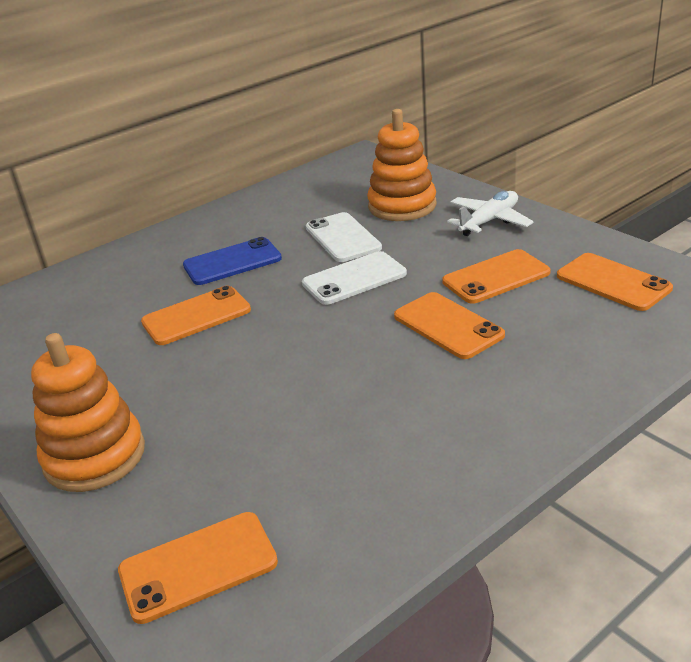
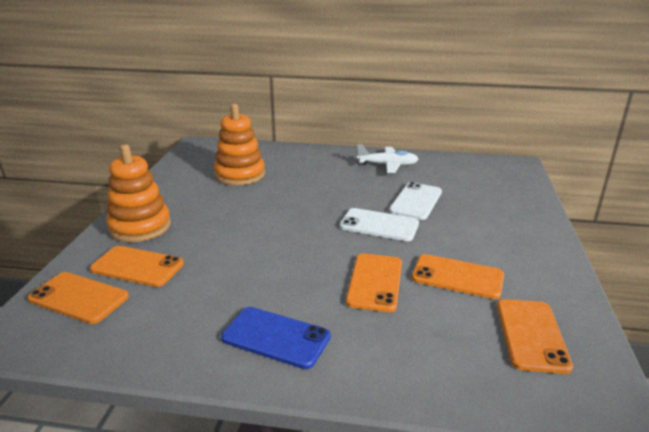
camera: 45 degrees right, 5 degrees down
orange phone [141,286,251,345] -> orange phone moved to [90,246,184,287]
blue phone [183,237,282,285] -> blue phone moved to [221,307,331,369]
orange stacking toy [367,109,437,221] -> orange stacking toy moved to [214,104,265,186]
white plane [447,191,534,236] -> white plane moved to [357,144,418,173]

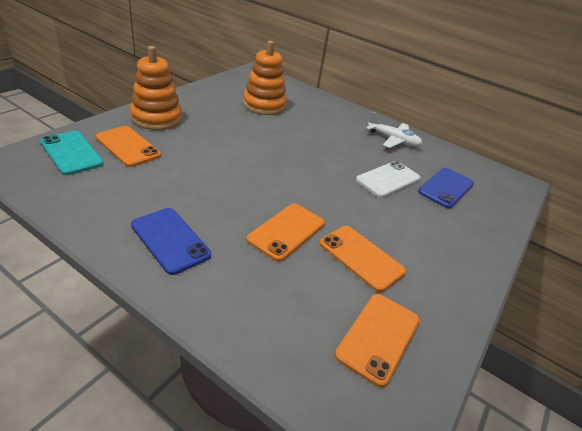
camera: 20 degrees right, 10 degrees up
orange phone [27,272,129,324] -> turquoise phone [40,131,104,175]
white phone [340,208,419,241] -> none
none -> blue phone [418,168,474,208]

